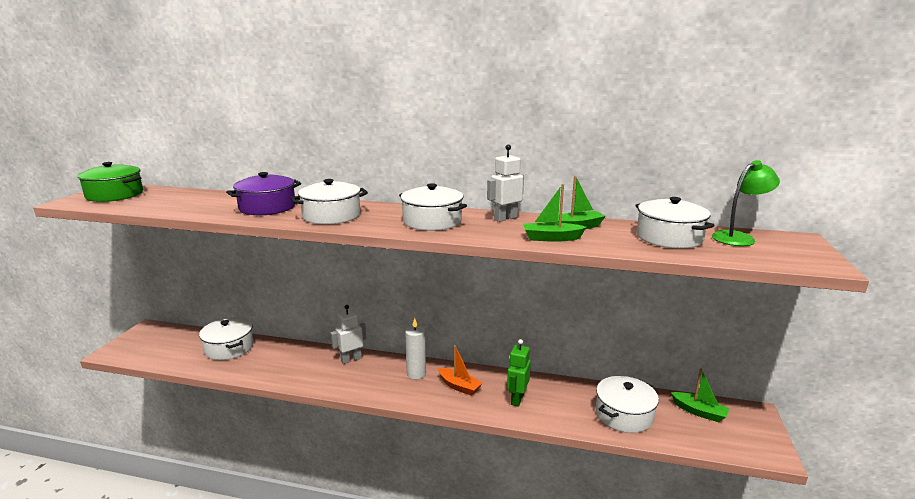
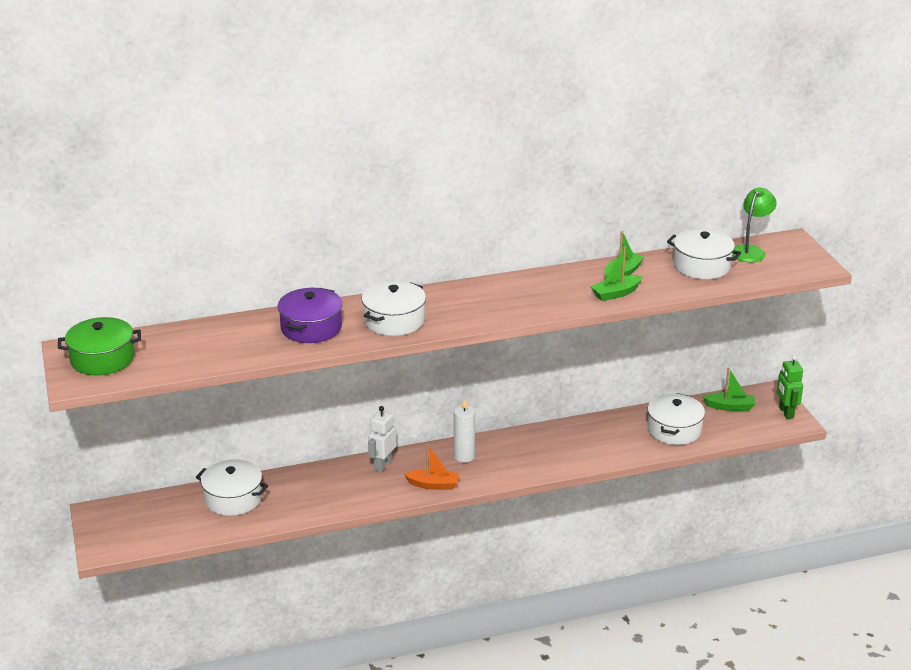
camera: 30 degrees left, 10 degrees up
white pot [399,183,467,231] -> none
orange boat [438,345,483,396] -> orange boat moved to [404,444,460,490]
white robot [487,145,524,222] -> none
green robot [507,339,531,407] -> green robot moved to [777,355,803,419]

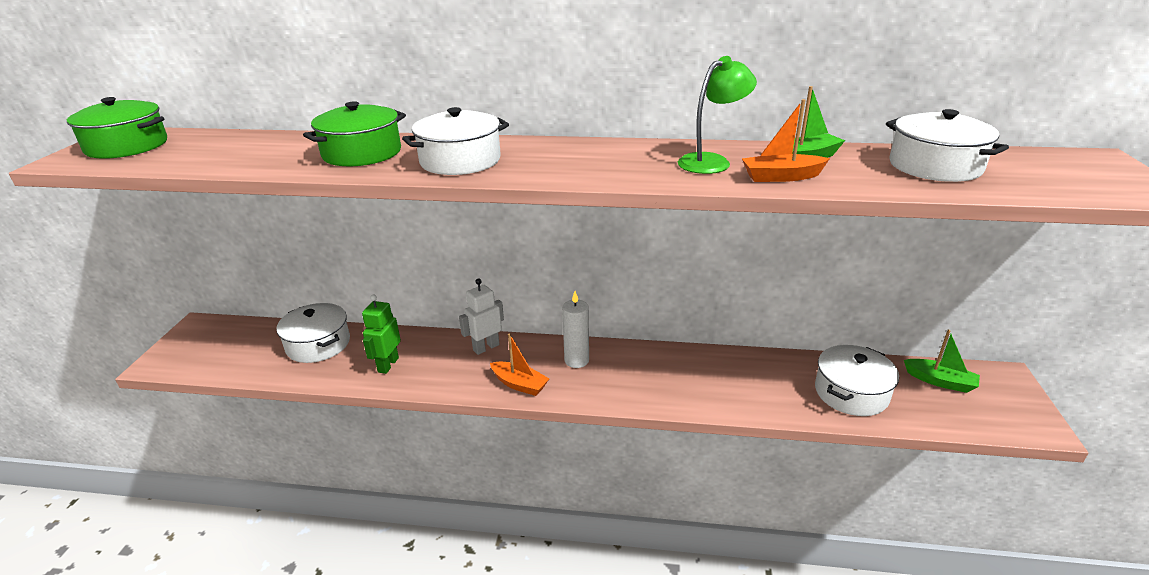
camera: 25 degrees right, 0 degrees up
purple pot [278,288,343,343] -> green pot [303,101,406,166]
green boat [591,247,643,301] -> orange boat [742,99,830,182]
green lamp [732,187,777,263] -> green lamp moved to [678,56,757,174]
green robot [777,355,803,419] -> green robot moved to [362,295,401,374]

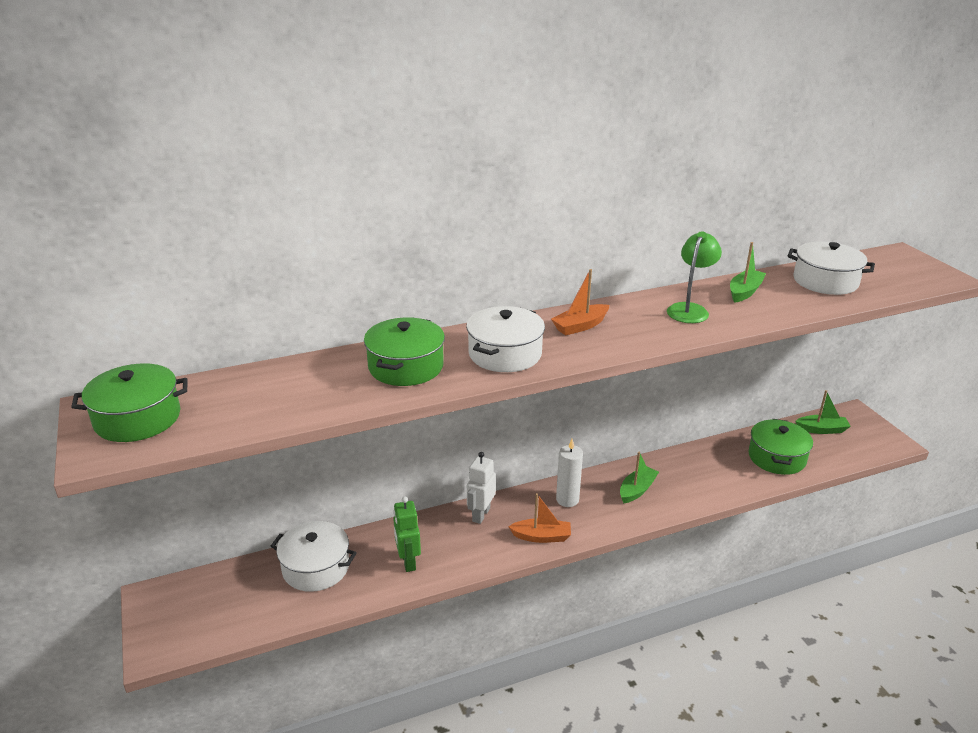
camera: 30 degrees left, 0 degrees up
orange boat [742,99,830,182] -> orange boat moved to [551,269,609,335]
white pot [815,345,899,416] -> green pot [749,419,813,475]
none -> green boat [620,452,659,503]

